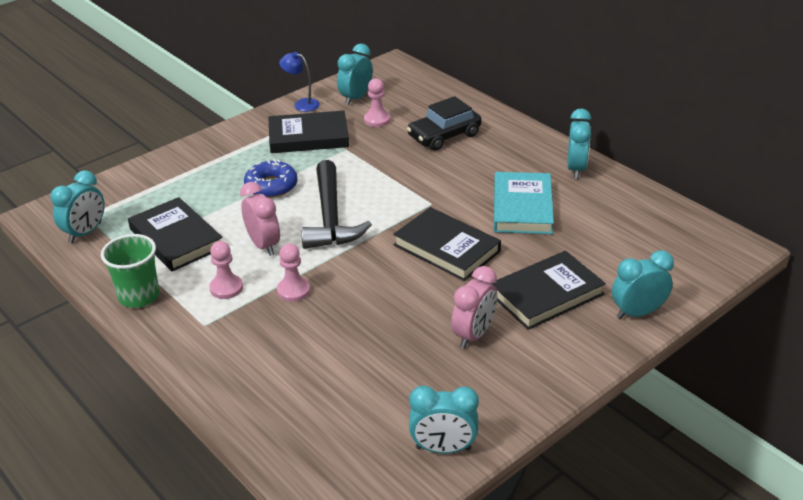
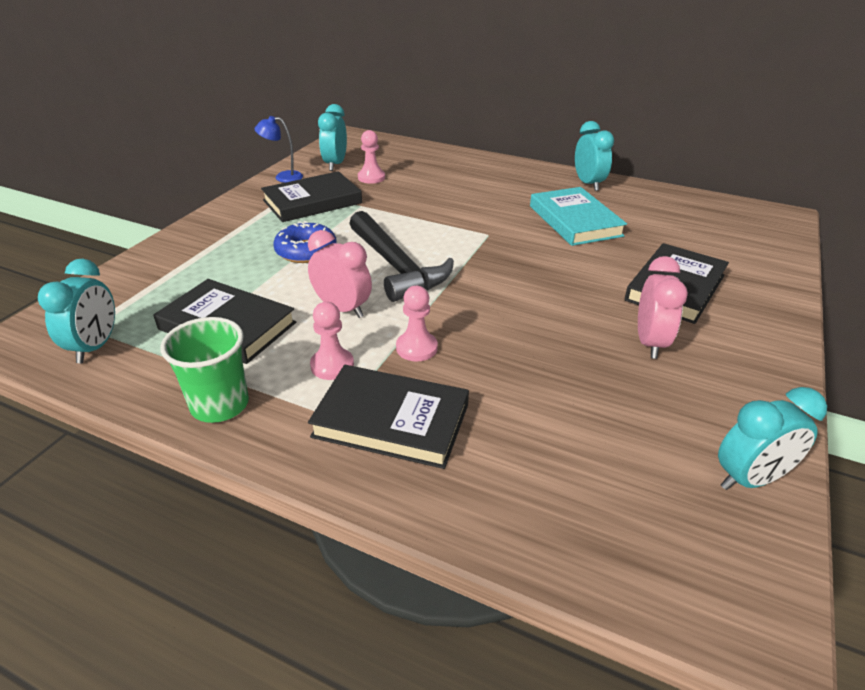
camera: 25 degrees left, 0 degrees up
black book [393,207,501,281] -> black book moved to [308,365,469,469]
black car [407,96,482,151] -> none
turquoise clock [612,250,674,319] -> none

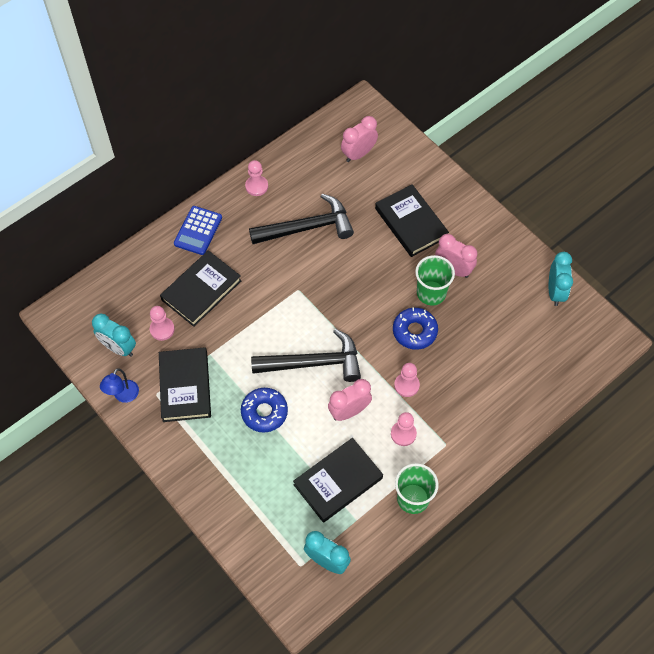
camera: 65 degrees left, 25 degrees up
black book [308,365,469,469] -> black book moved to [160,250,241,327]
turquoise book [530,187,627,246] -> black hammer [249,194,354,244]
turquoise clock [575,121,614,191] -> pink pawn [245,160,268,196]
none -> blue calculator [174,206,222,255]
none -> pink clock [341,116,378,162]
none -> blue donut [393,307,438,350]
none -> green cup [415,255,455,306]

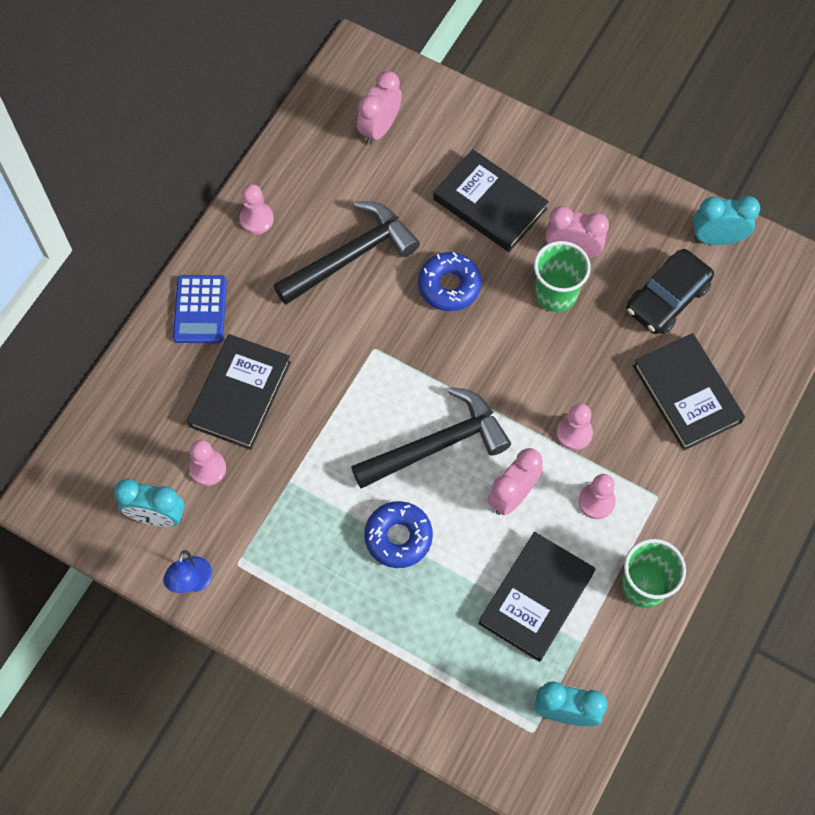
camera: 20 degrees left, 5 degrees up
black book [159,347,211,422] -> black book moved to [633,333,745,451]
blue donut [393,307,438,350] -> blue donut moved to [418,252,482,311]
turquoise clock [549,252,573,306] -> turquoise clock turned 75 degrees counterclockwise [693,196,760,245]
none -> black car [626,249,714,334]

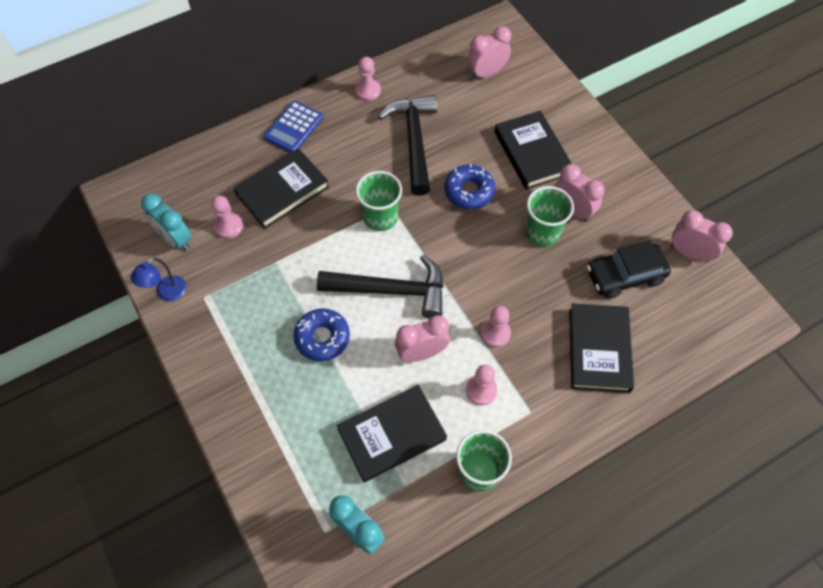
camera: 30 degrees right, 5 degrees down
black hammer [274,201,420,305] -> black hammer turned 90 degrees counterclockwise [378,95,437,196]
turquoise clock [693,196,760,245] -> pink clock [671,210,733,262]
none -> green cup [356,171,402,231]

